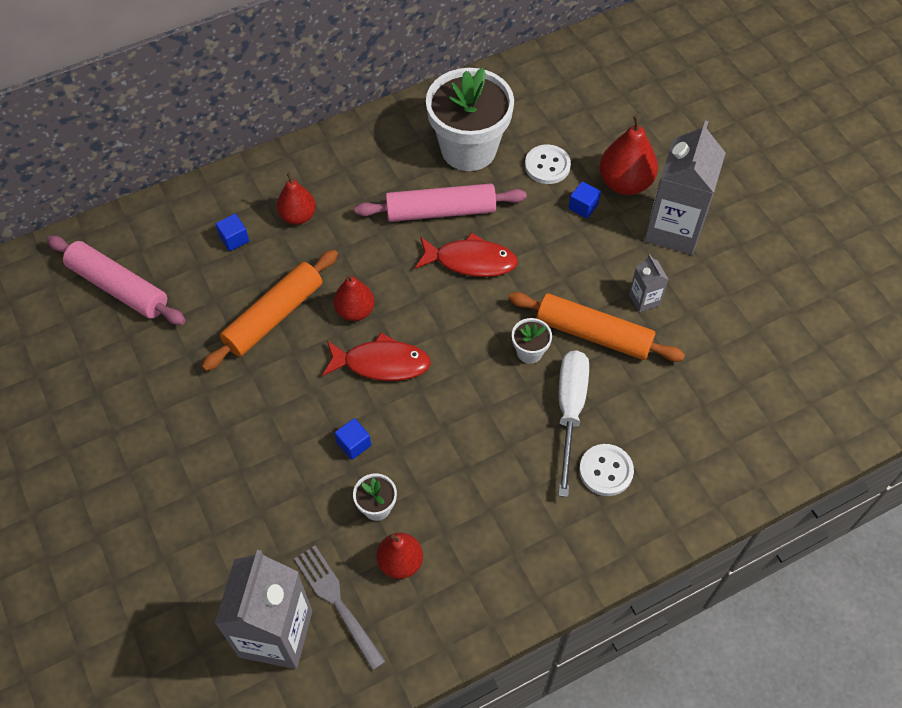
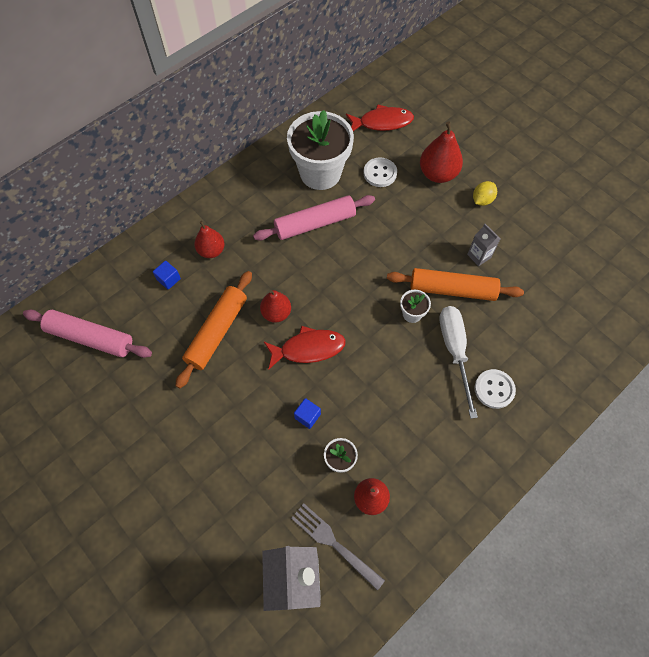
camera: 15 degrees left, 5 degrees up
red fish [415,232,518,277] -> red fish moved to [346,104,414,131]
blue cube [569,181,601,219] -> none
grey carton [644,120,726,255] -> yellow lemon [473,181,497,206]

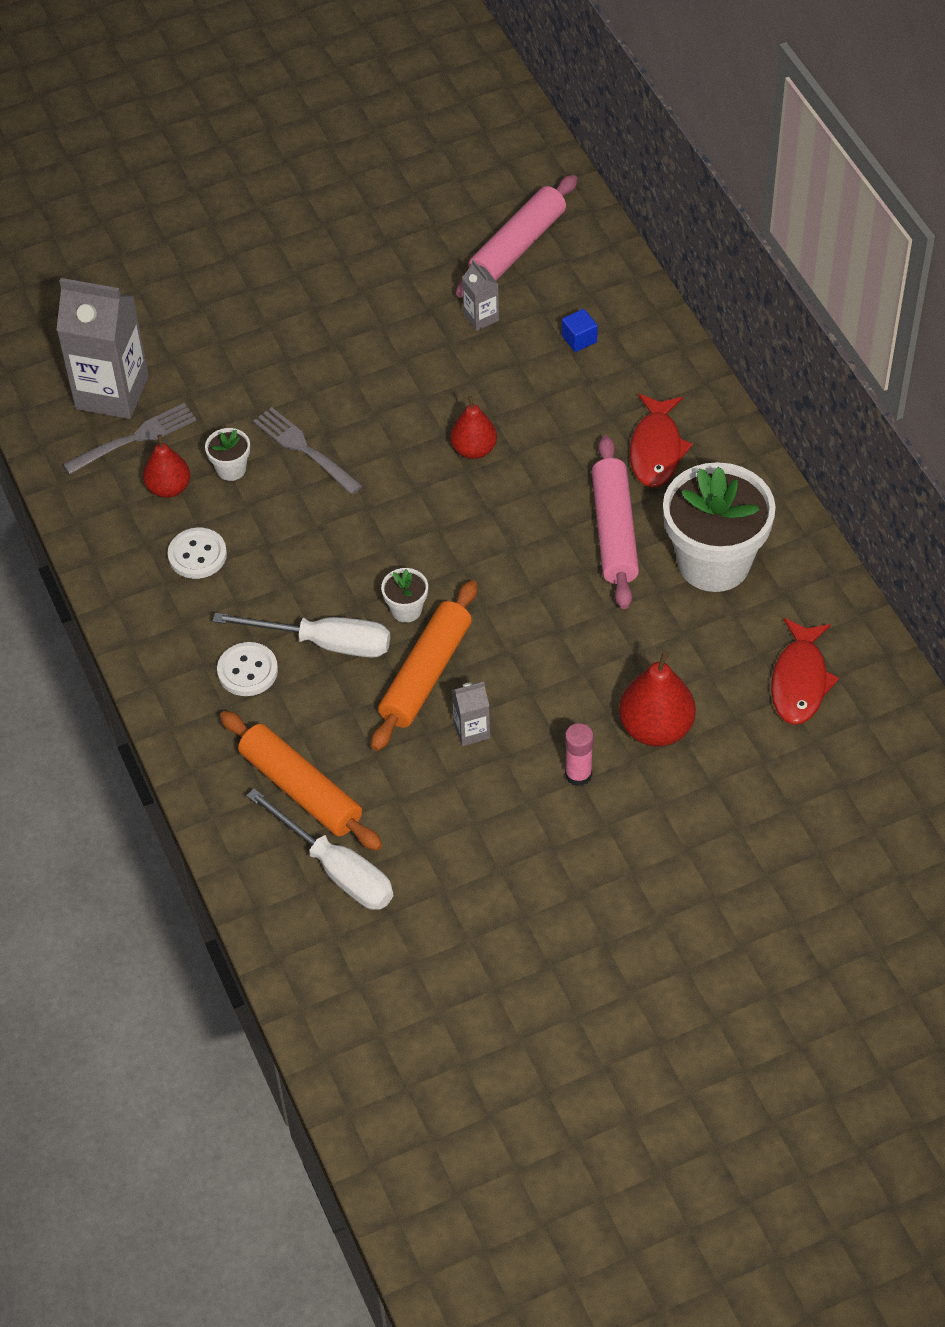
camera: 110 degrees right, 10 degrees down
orange rolling pin [175,271,252,389] -> orange rolling pin moved to [220,711,382,851]
red pear [194,221,225,258] -> none
red fish [264,326,346,370] -> red fish moved to [630,394,693,487]
blue cube [294,398,321,429] -> grey fork [253,407,363,495]
white button [363,157,397,187] -> white button moved to [168,528,227,579]
yellow lemon [473,181,497,206] -> pink glue stick [565,723,594,786]
none -> white screwdriver [246,788,393,910]
none -> grey carton [462,260,499,331]

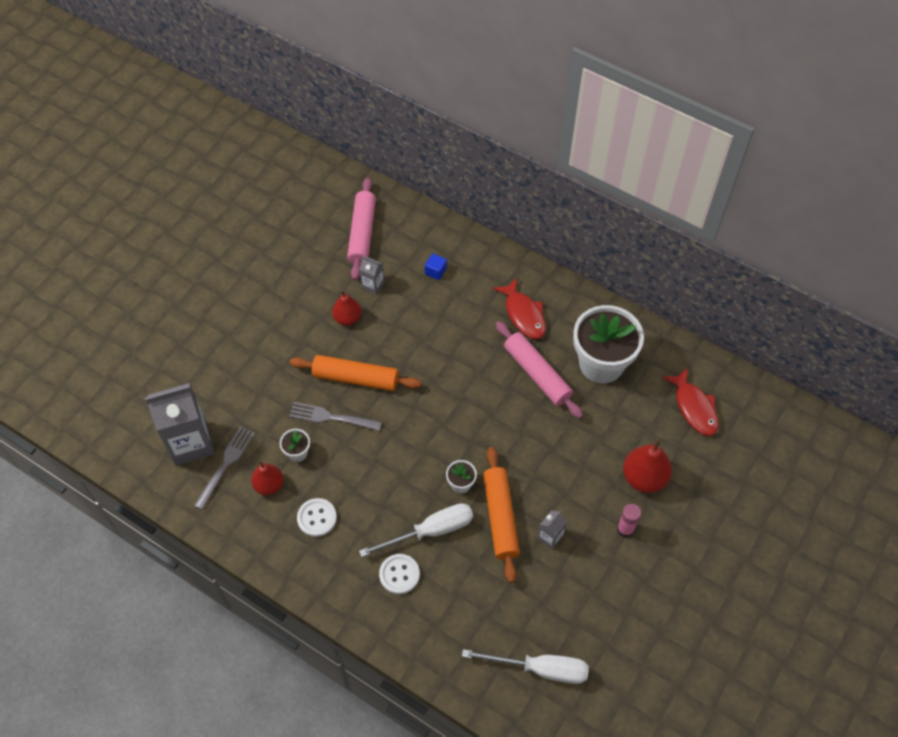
camera: 35 degrees left, 5 degrees up
orange rolling pin [220,711,382,851] -> orange rolling pin moved to [290,355,421,391]
red pear [450,396,497,459] -> red pear moved to [332,290,361,326]

